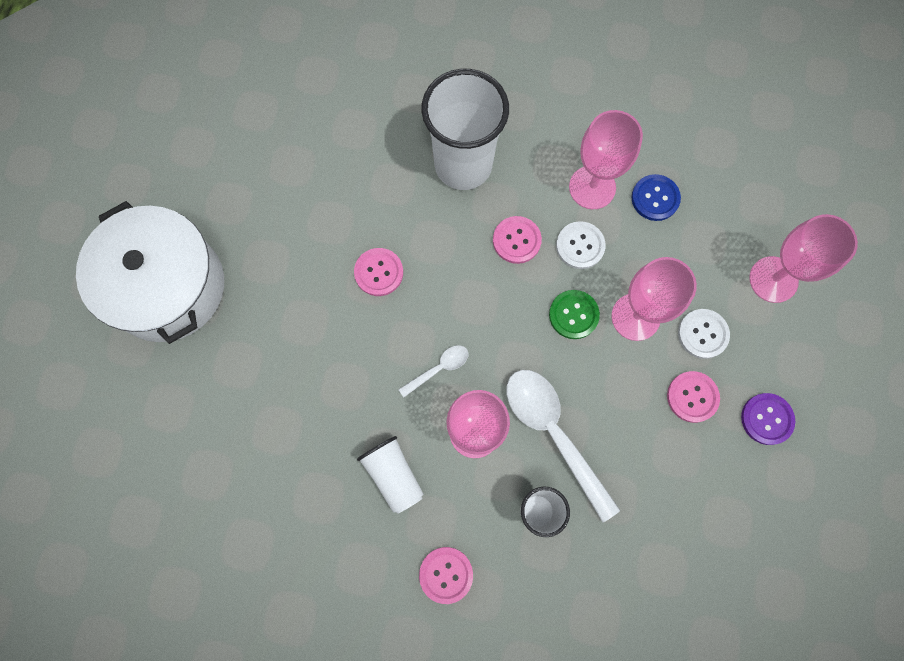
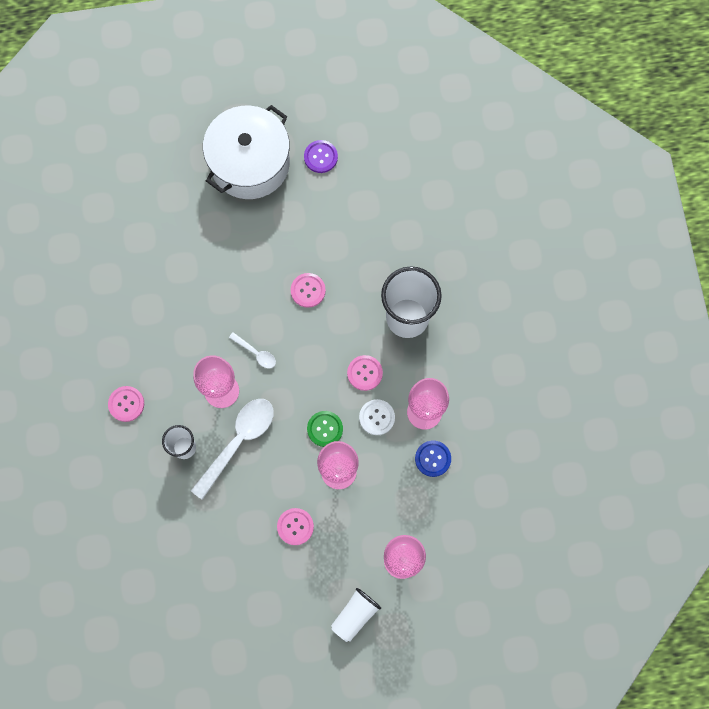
camera: 70 degrees right, 0 degrees up
white cup [357,436,424,514] -> white cup moved to [331,588,381,642]
white button [678,309,730,359] -> none
purple button [741,393,795,445] -> purple button moved to [304,140,338,173]

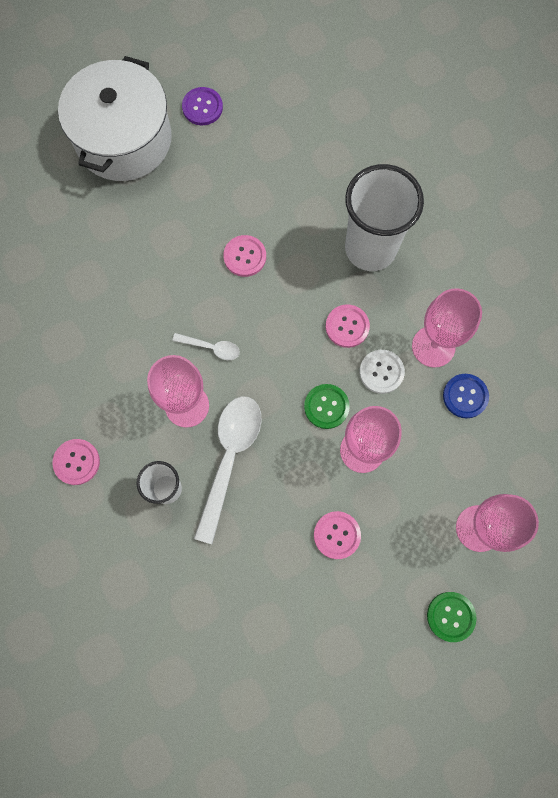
camera: 20 degrees left, 0 degrees up
white cup [331,588,381,642] -> green button [427,592,477,642]

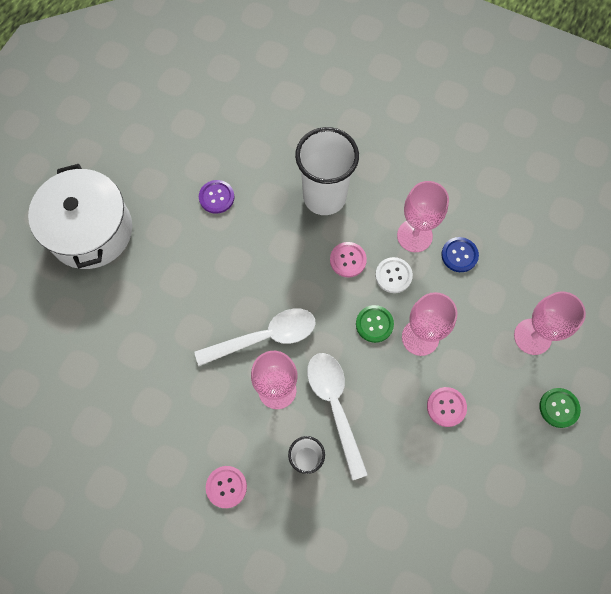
camera: 35 degrees left, 5 degrees down
white spoon [172,333,240,360] -> white spoon [194,308,316,366], size x2.08
purple button [182,87,223,125] -> purple button moved to [199,180,234,214]
pink button [223,235,266,277] -> none

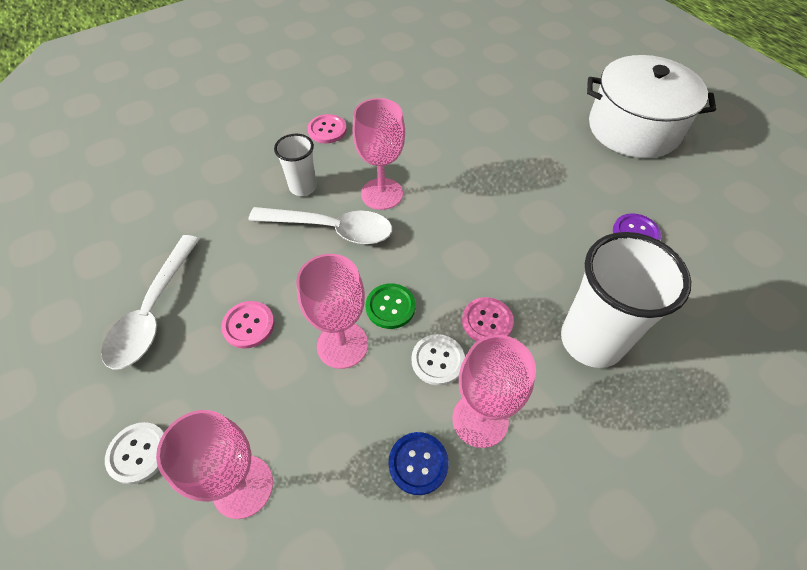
camera: 120 degrees right, 15 degrees down
white spoon [194,308,316,366] -> white spoon moved to [101,235,200,369]
green button [539,388,581,428] -> white button [105,422,164,484]

